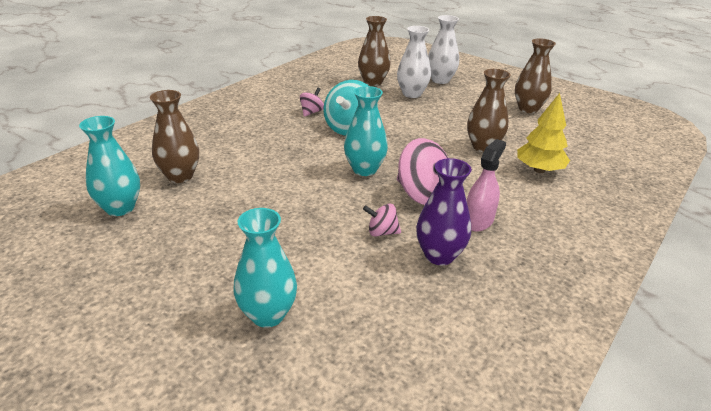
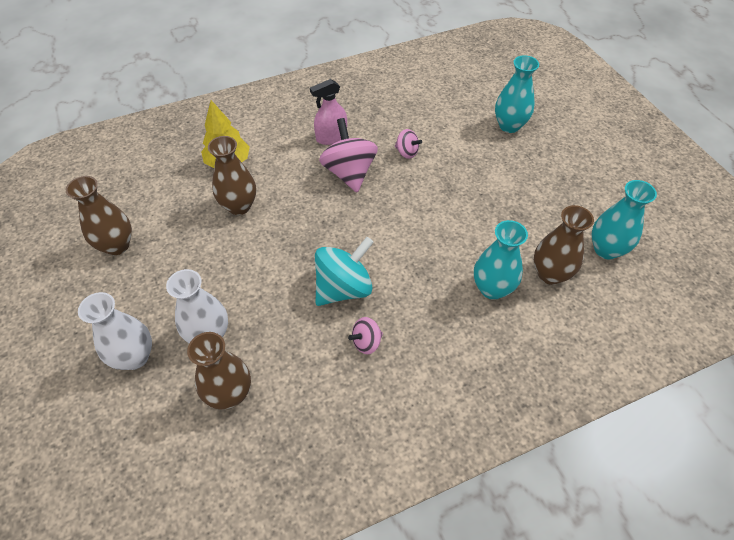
camera: 150 degrees left, 20 degrees up
turquoise vase [344,86,388,176] -> turquoise vase moved to [474,220,528,300]
purple vase [416,158,472,265] -> none

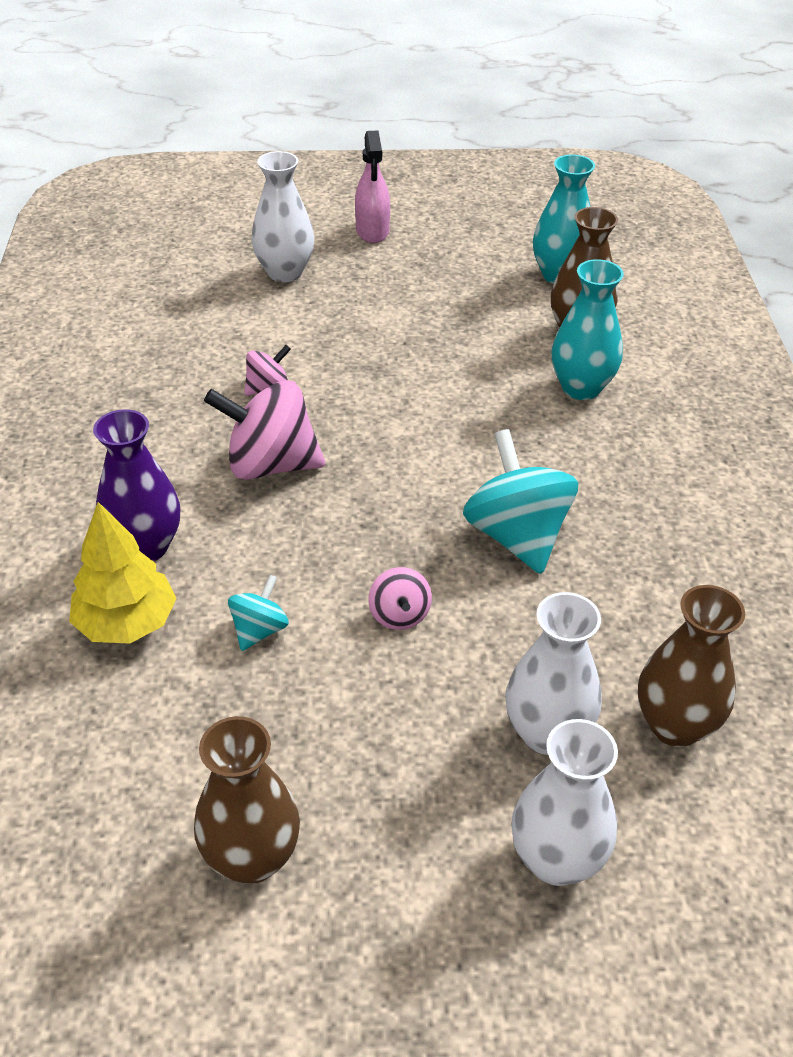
camera: 70 degrees left, 10 degrees down
brown vase [208,136,256,215] -> turquoise spinning top [228,574,289,651]
pink spray bottle [310,79,347,145] -> pink spray bottle moved to [355,131,390,243]
pink spinning top [348,317,383,354] -> pink spinning top moved to [368,567,432,630]
turquoise vase [495,55,539,133] -> white vase [251,151,314,282]
none -> purple vase [93,409,180,561]

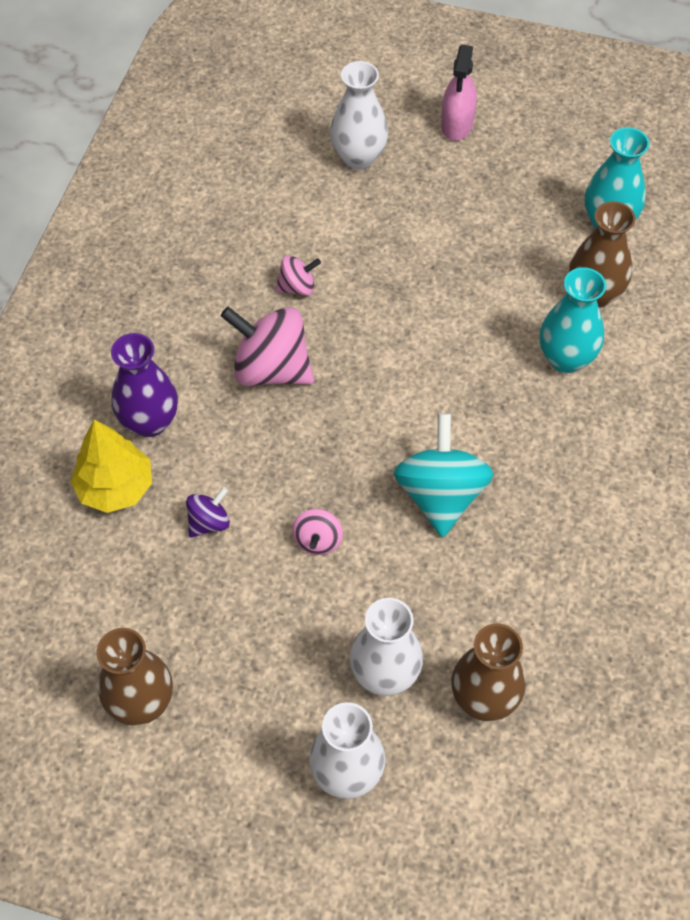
camera: 20 degrees right, 15 degrees up
turquoise spinning top [228,574,289,651] -> purple spinning top [186,487,230,537]

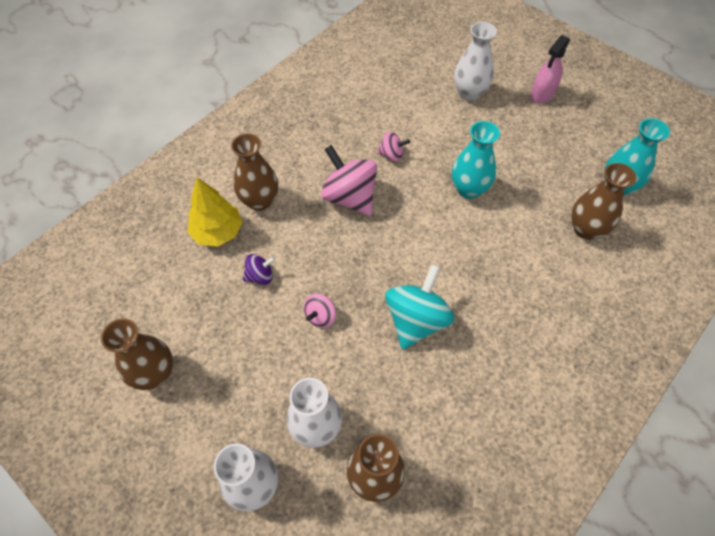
camera: 25 degrees right, 0 degrees up
purple vase [111,333,178,437] -> brown vase [231,133,278,211]
turquoise vase [540,267,606,373] -> turquoise vase moved to [452,121,500,199]

